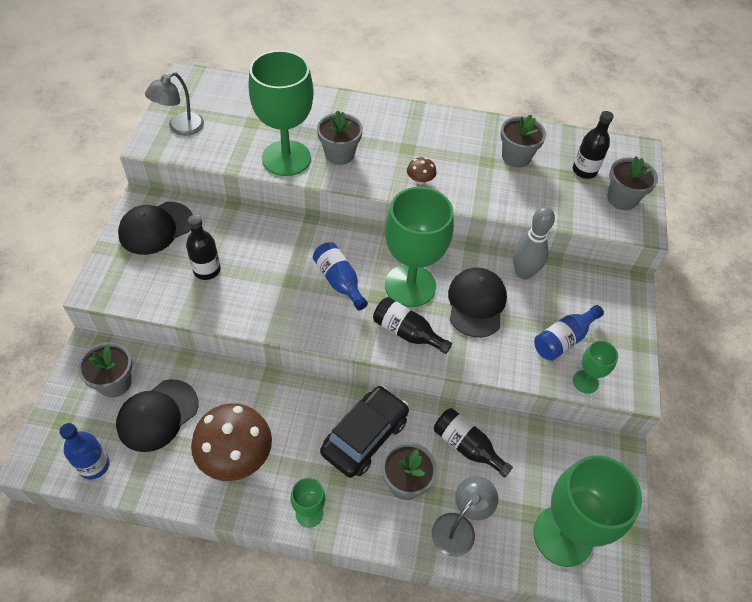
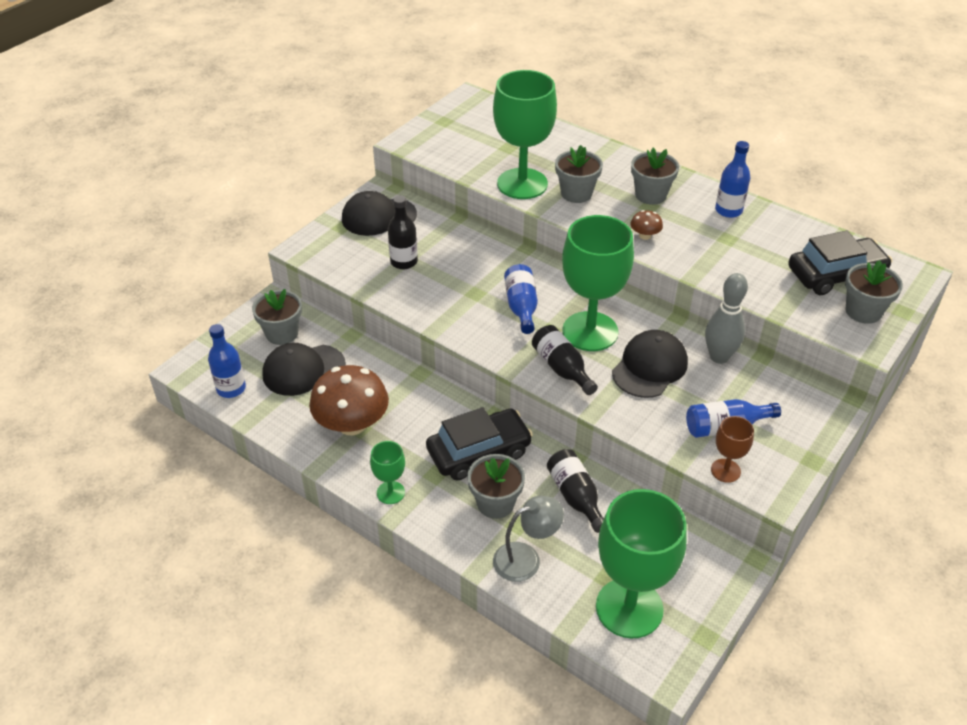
camera: 30 degrees right, 10 degrees down
grey lamp [145,72,204,136] -> none
grey flower pot [500,115,546,168] -> grey flower pot moved to [631,148,679,205]
black bottle [573,111,614,179] -> black car [788,231,892,295]
green goblet [573,341,618,394] -> brown goblet [711,416,754,483]
none -> blue bottle [715,141,750,218]

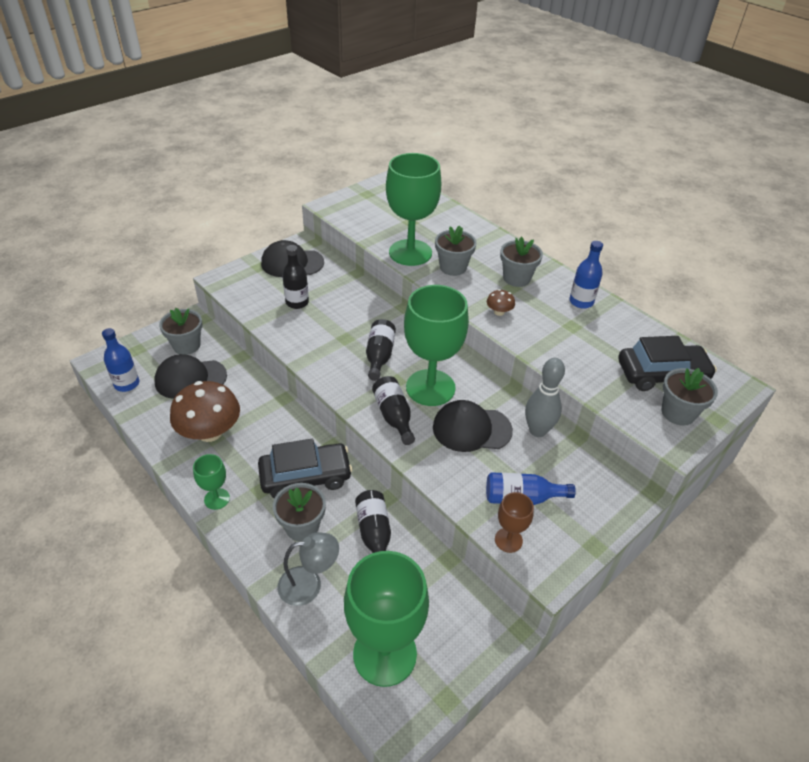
camera: 10 degrees right, 0 degrees up
blue bottle [504,264,538,334] -> black bottle [366,319,396,381]
black cap [612,330,688,398] -> black cap turned 135 degrees counterclockwise [433,400,513,452]

